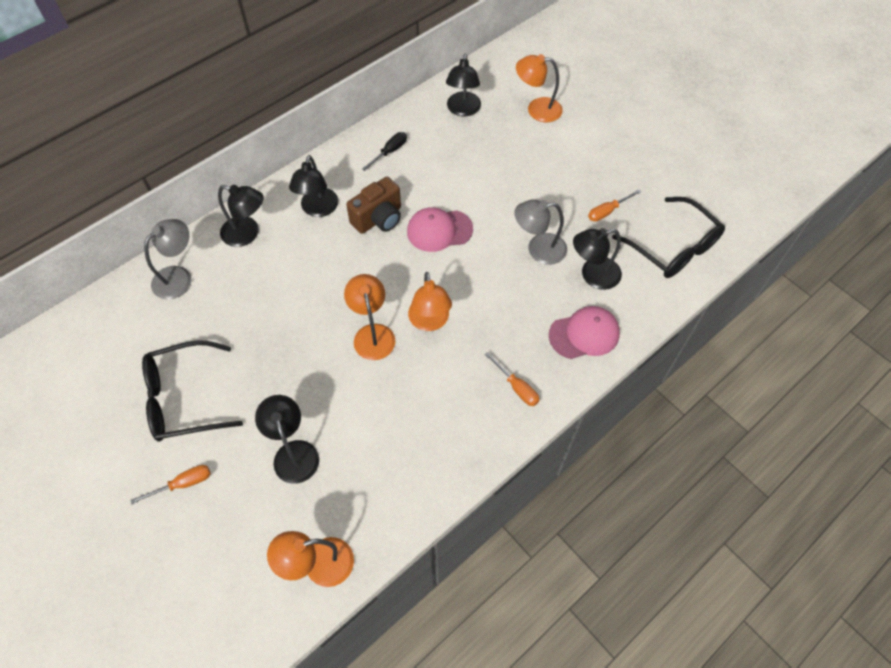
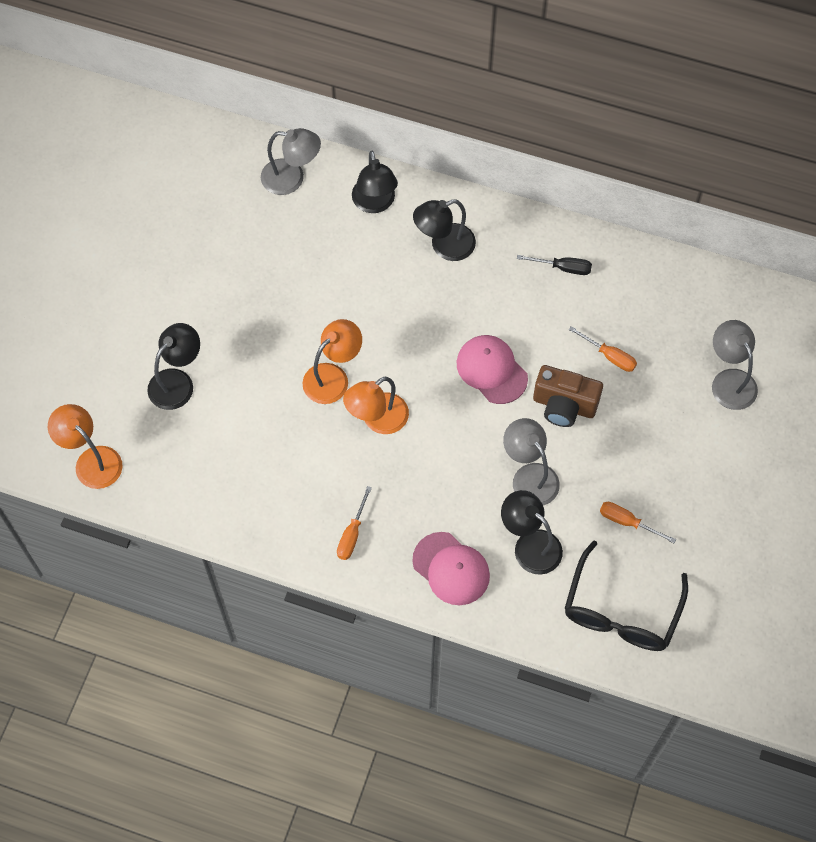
camera: 60 degrees right, 5 degrees up
orange screwdriver [131,465,211,504] -> orange screwdriver moved to [569,326,637,372]
black glasses [142,340,243,442] -> none
brown camera [346,177,401,234] -> brown camera moved to [533,365,603,427]
black lamp [446,53,481,116] -> none
orange lamp [516,54,563,122] -> grey lamp [712,320,758,410]

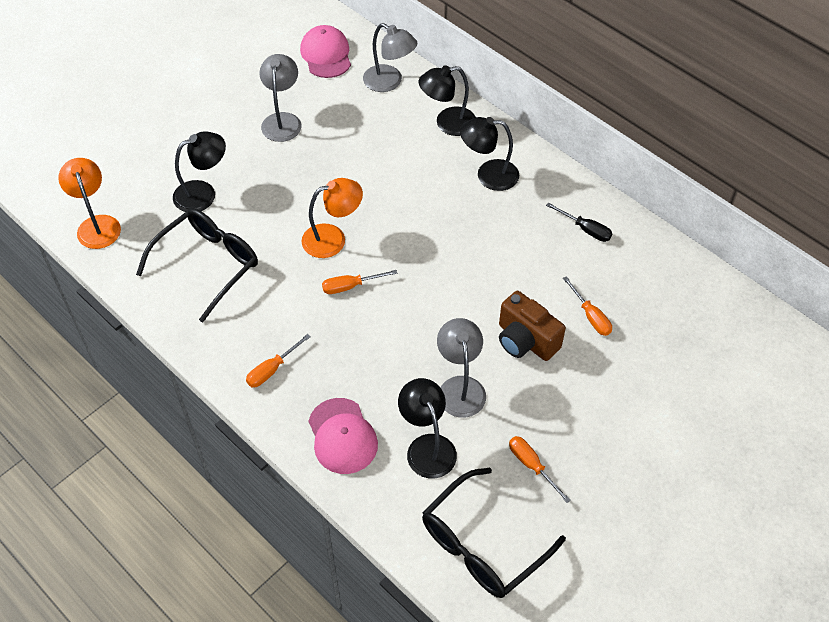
camera: 25 degrees right, 10 degrees down
orange lamp [343,377,409,434] -> orange screwdriver [322,270,397,294]
black lamp [352,151,398,213] -> black lamp turned 60 degrees clockwise [419,65,476,136]
pink cap [457,335,528,404] -> pink cap moved to [300,25,351,78]
grey lamp [712,320,758,410] -> grey lamp moved to [259,54,301,142]
none -> black glasses [136,209,258,322]

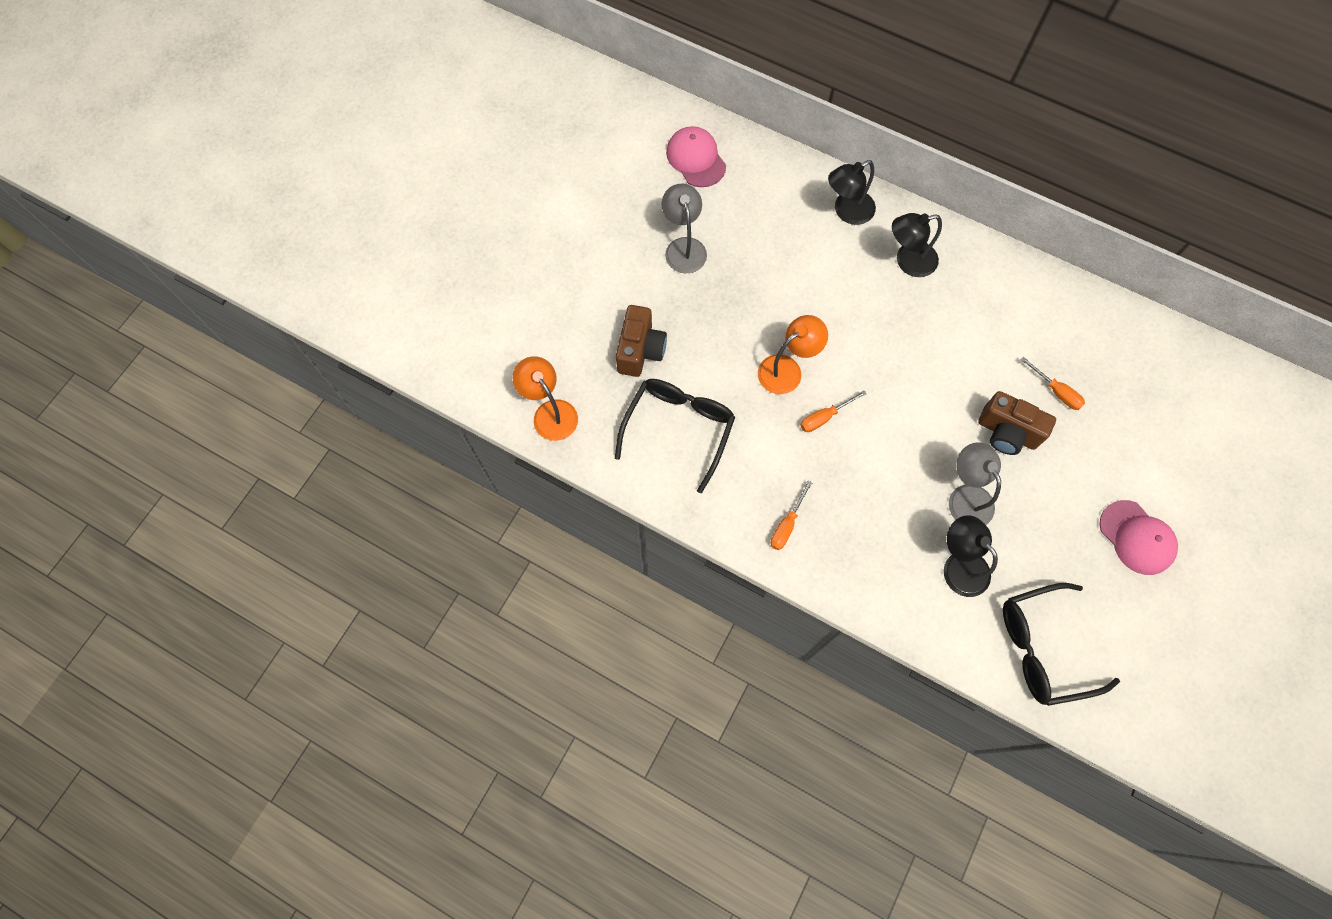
camera: 15 degrees left, 15 degrees up
black lamp [173,131,226,212] -> brown camera [616,305,667,377]
pink cap [309,398,378,474] -> pink cap moved to [1100,500,1178,575]
grey lamp [363,23,417,92] -> none
black glasses [422,468,566,598] -> black glasses turned 45 degrees clockwise [1003,583,1120,706]
orange screwdriver [509,436,571,503] -> none
black screwdriver [546,203,612,242] -> none

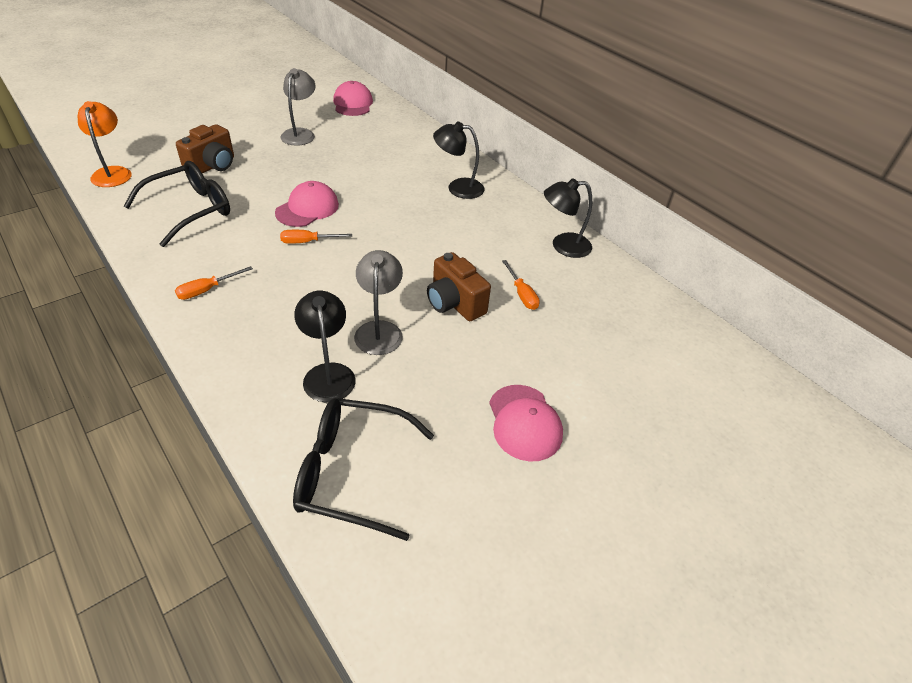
camera: 20 degrees right, 25 degrees down
orange lamp [758,315,828,394] -> pink cap [275,181,339,227]
black lamp [828,160,876,225] -> black lamp moved to [544,178,592,258]

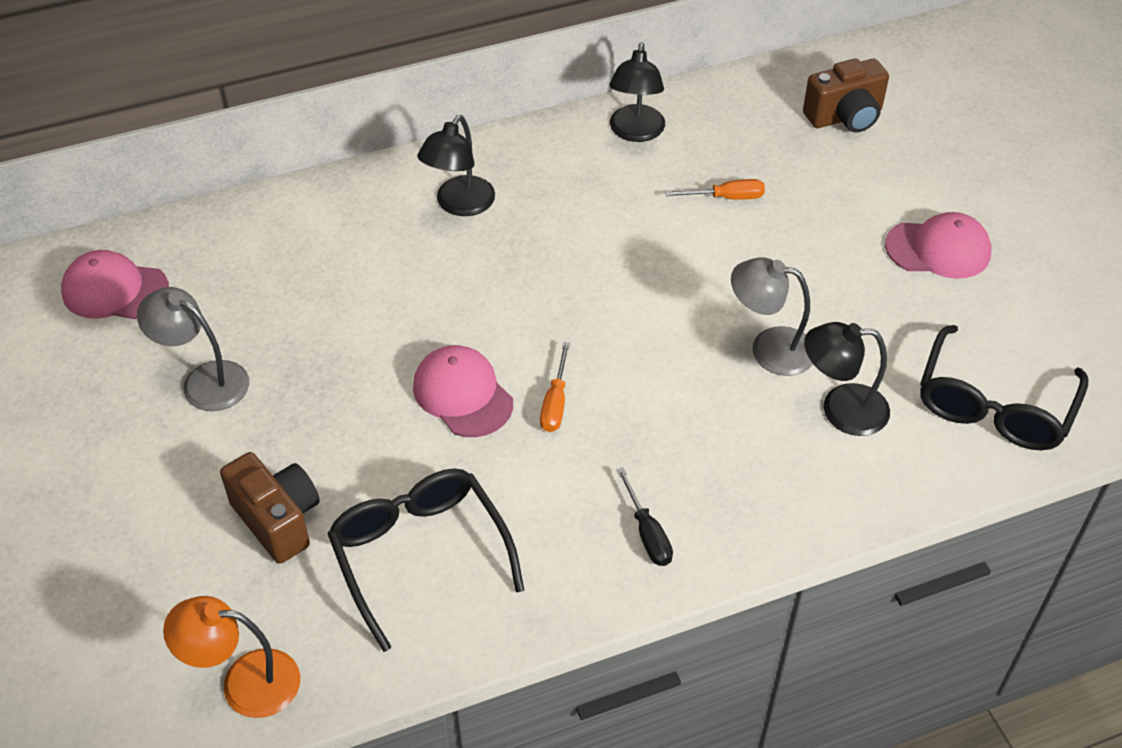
camera: 70 degrees left, 5 degrees up
orange screwdriver [175,266,253,300] -> black screwdriver [616,467,673,566]
brown camera [427,252,491,321] -> brown camera moved to [803,58,889,133]

